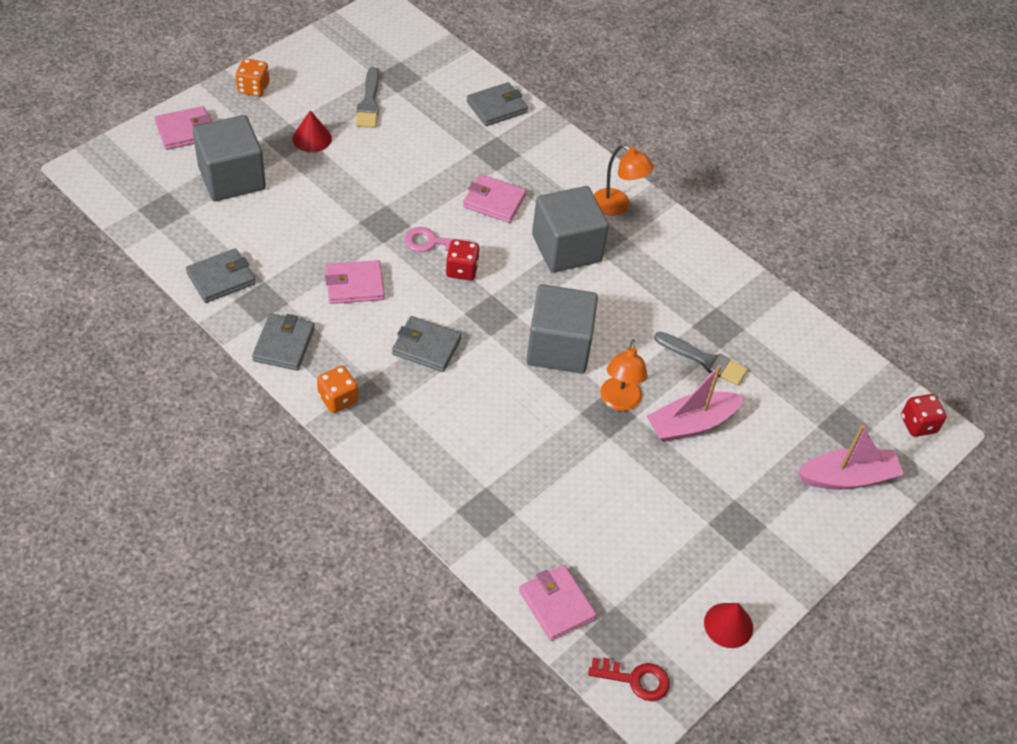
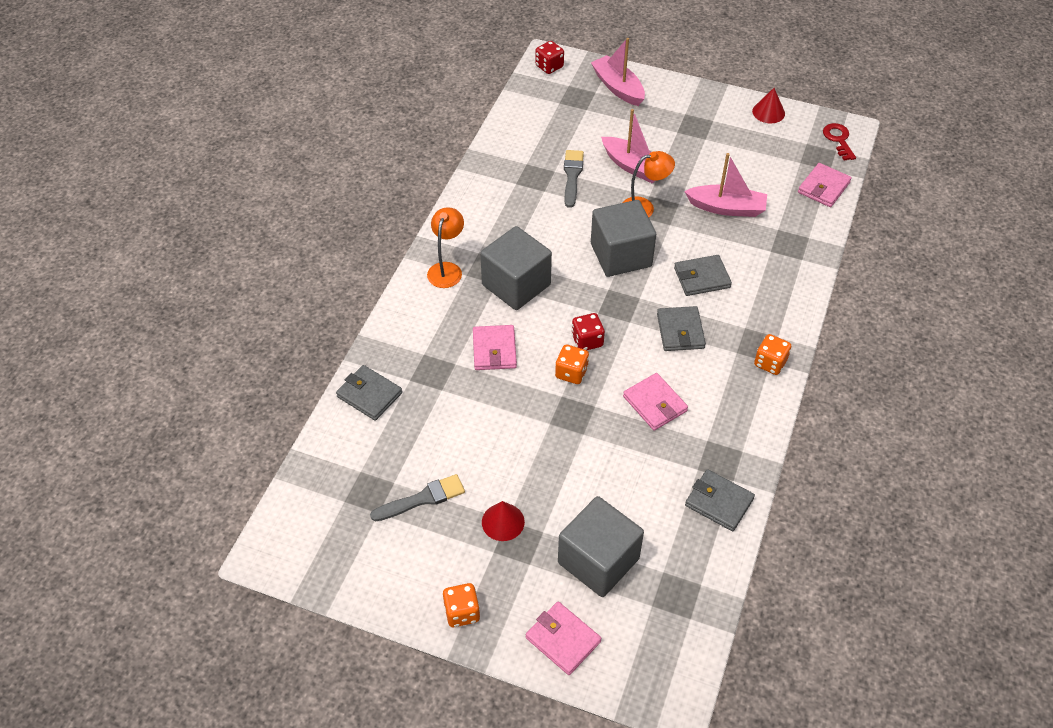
camera: 110 degrees left, 0 degrees up
grey wallet [252,313,315,371] -> grey wallet moved to [674,255,732,296]
pink key [404,227,470,252] -> orange dice [555,345,589,384]
none -> pink boat [684,153,767,217]

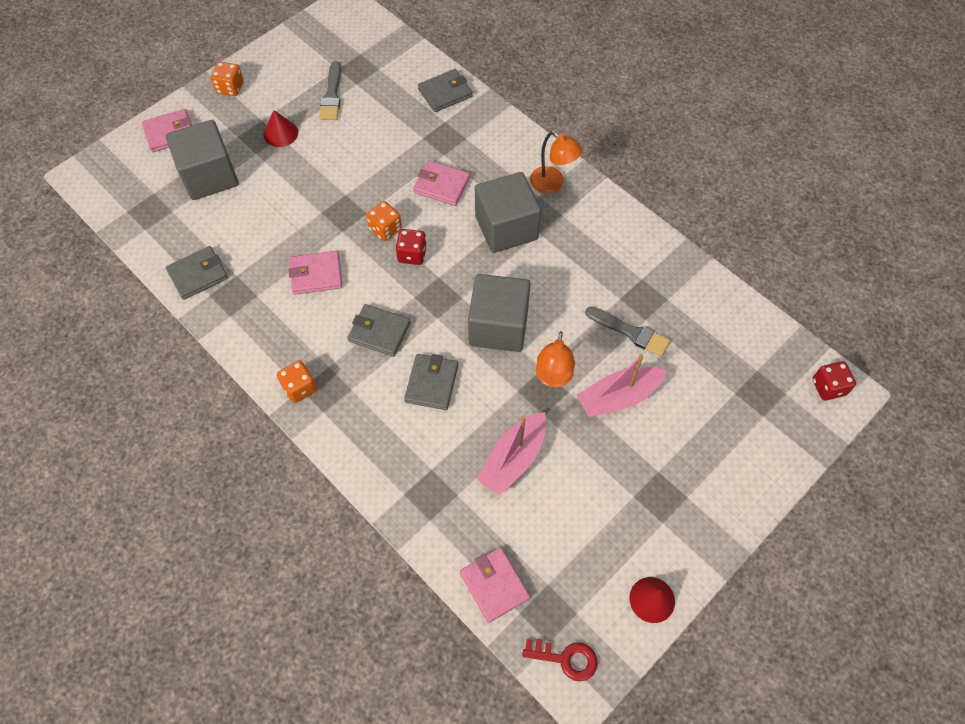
camera: 115 degrees right, 10 degrees up
pink boat [591,38,645,106] -> none

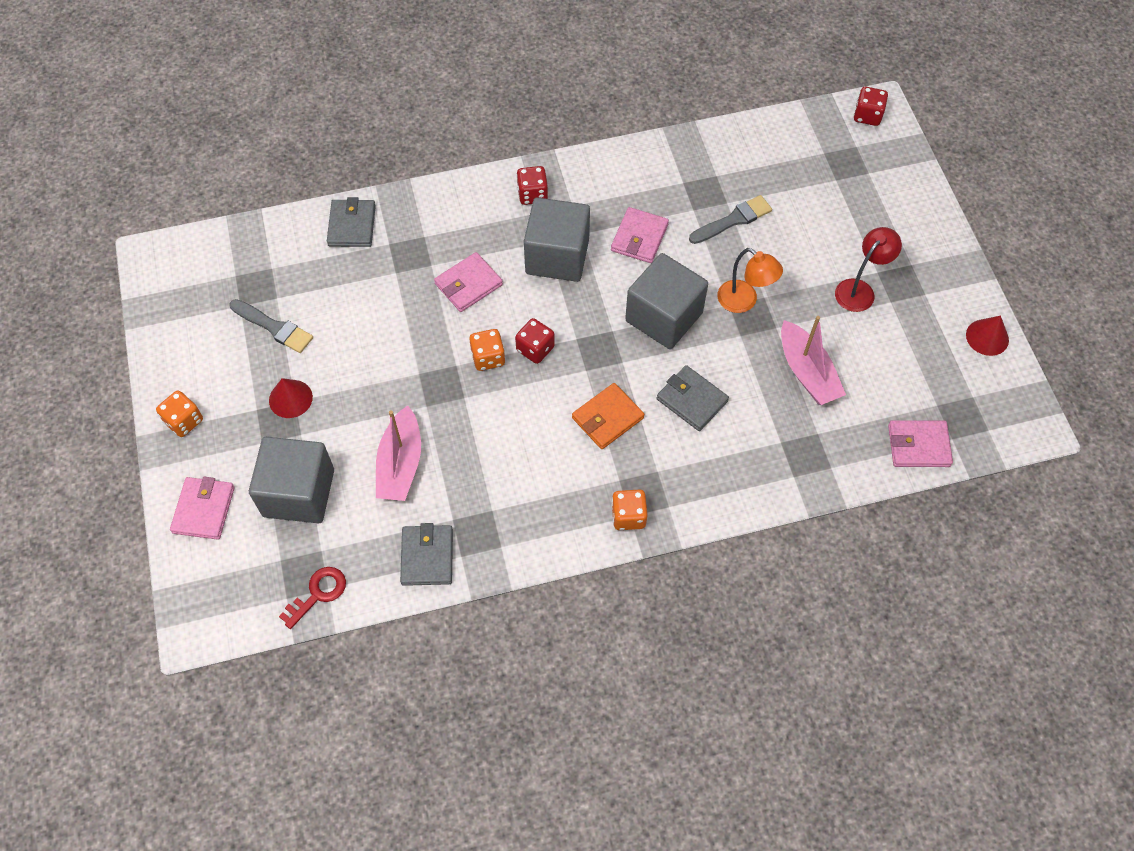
camera: 60 degrees left, 0 degrees up
pink wallet [288,251,342,295] -> pink wallet moved to [611,207,669,263]
grey wallet [348,304,411,357] -> orange wallet [572,383,644,449]
red key [522,639,598,681] -> red key moved to [279,567,346,629]
orange lamp [530,131,583,193] -> red dice [517,166,548,205]
pink boat [577,354,667,417] -> pink boat moved to [376,405,421,501]
none -> red lamp [835,227,902,312]

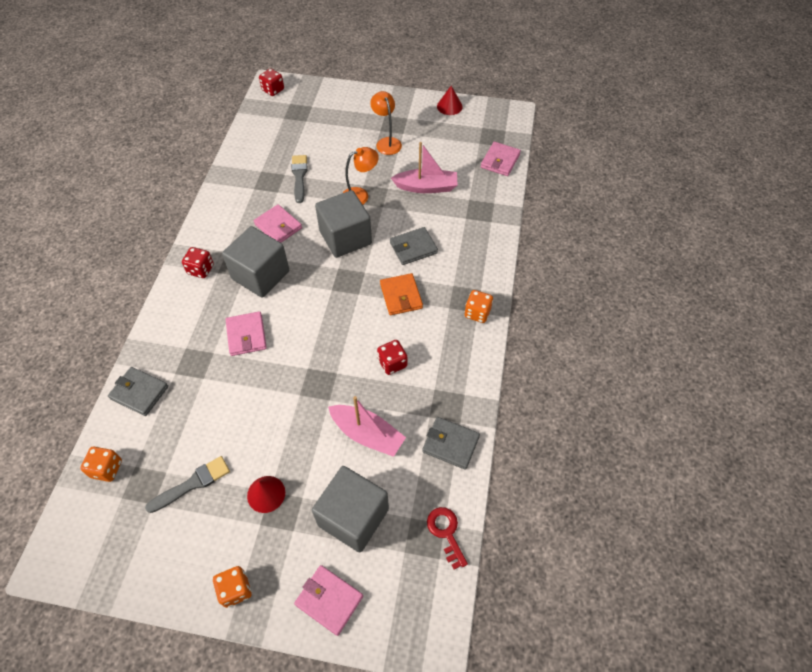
camera: 65 degrees left, 5 degrees down
orange dice [469,329,505,371] -> orange dice moved to [80,447,122,482]
red dice [515,318,555,364] -> red dice moved to [377,340,407,375]
red lamp [835,227,902,312] -> orange lamp [370,91,402,155]

